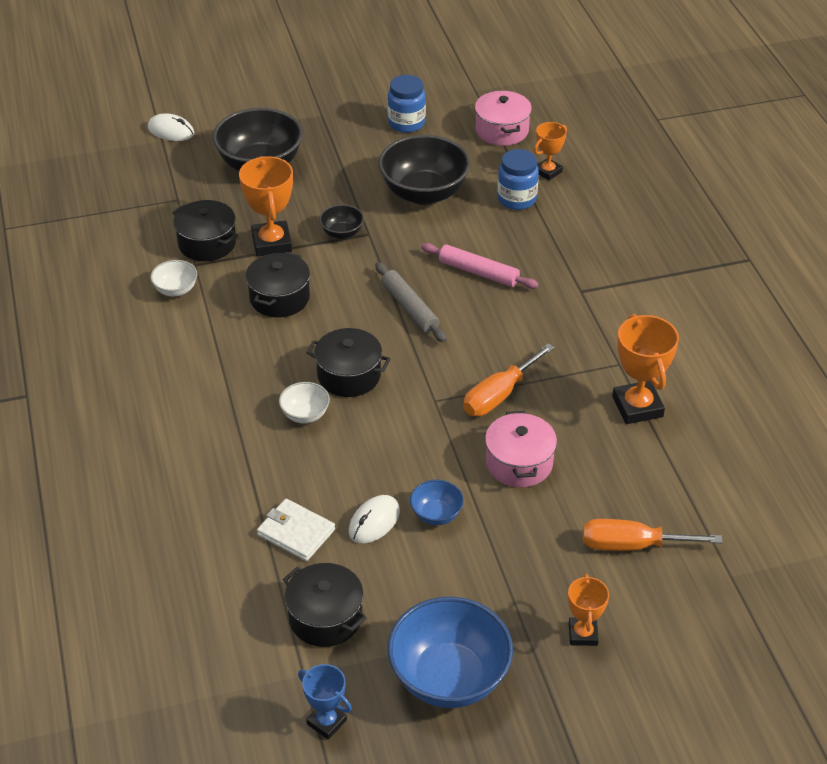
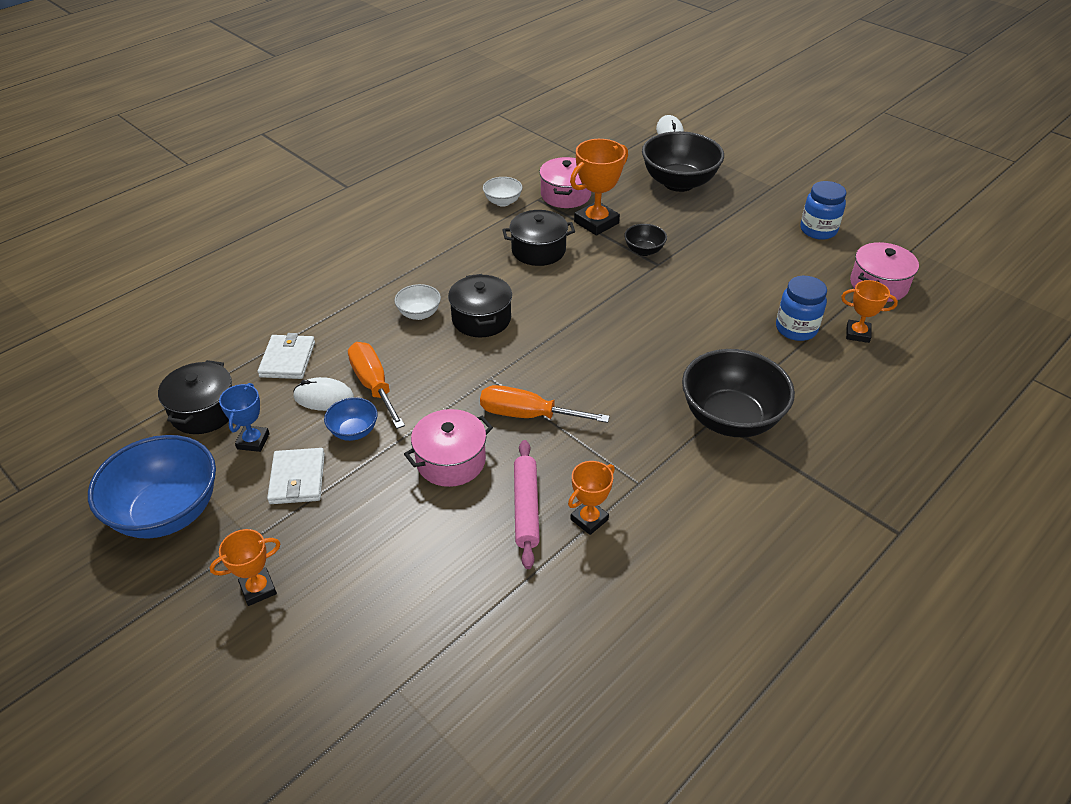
camera: 60 degrees right, 0 degrees up
black pot [172,200,238,261] -> pink pot [539,157,591,208]
blue trophy [298,664,352,739] -> blue trophy moved to [219,383,270,452]
grey rolling pin [375,262,447,343] -> none
black bowl [379,135,470,205] -> black bowl moved to [682,349,795,437]
pink rolling pin [421,243,539,289] -> pink rolling pin moved to [514,440,540,569]
orange screwdriver [583,519,723,551] -> orange screwdriver moved to [348,342,405,429]
orange trophy [612,314,679,424] -> orange trophy [568,461,615,535], size x0.60
none -> white wallet [267,448,325,504]

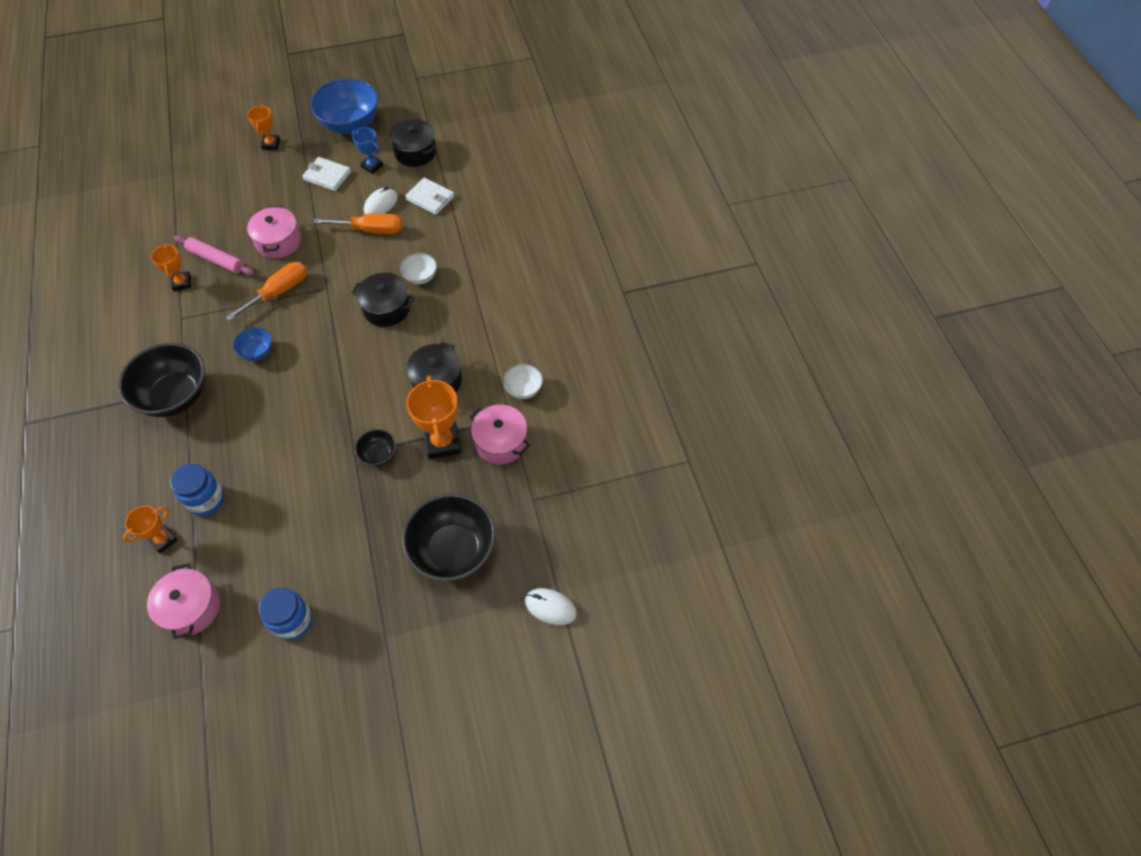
camera: 120 degrees right, 15 degrees up
blue bowl [324,397,378,441] -> blue bowl moved to [233,327,272,361]

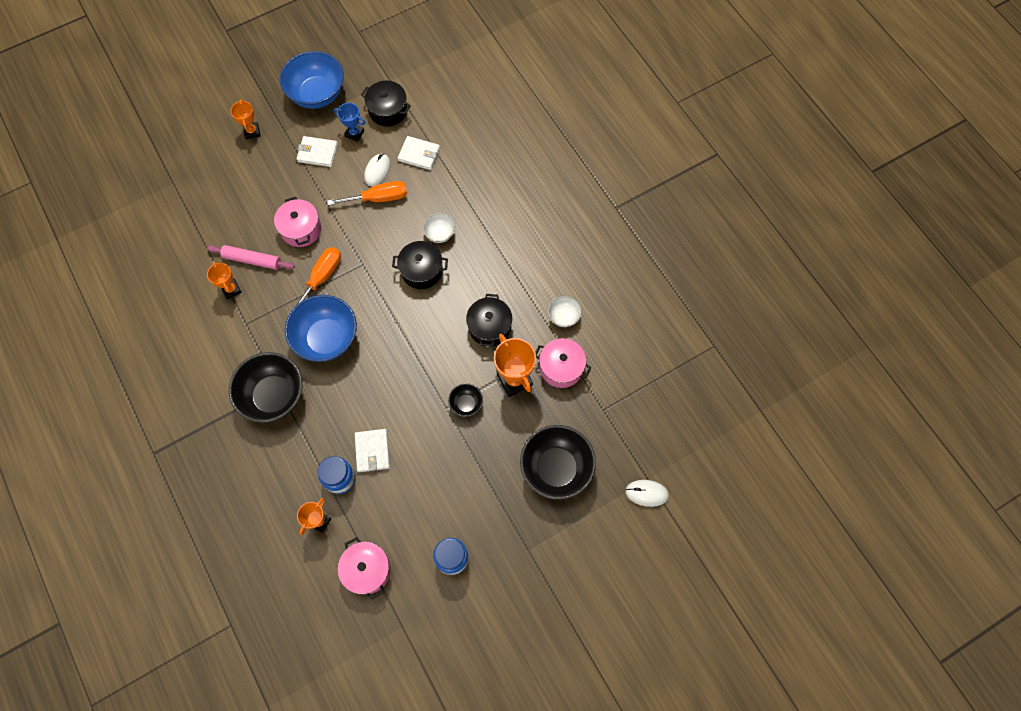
camera: 15 degrees left, 10 degrees up
blue bowl [233,327,272,361] -> blue bowl [285,295,357,362], size x2.09
none -> white wallet [355,429,390,472]

